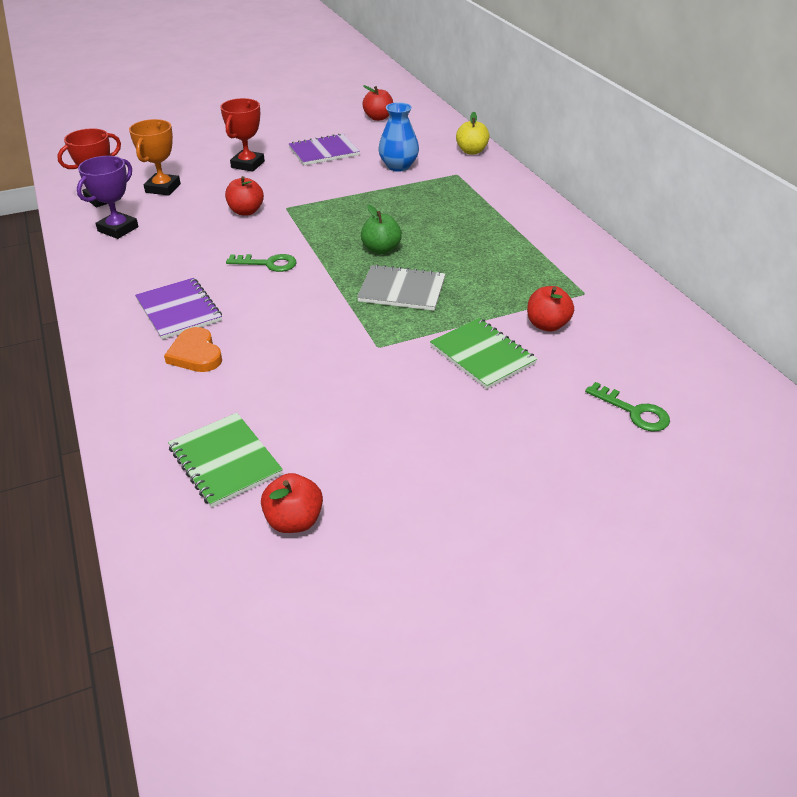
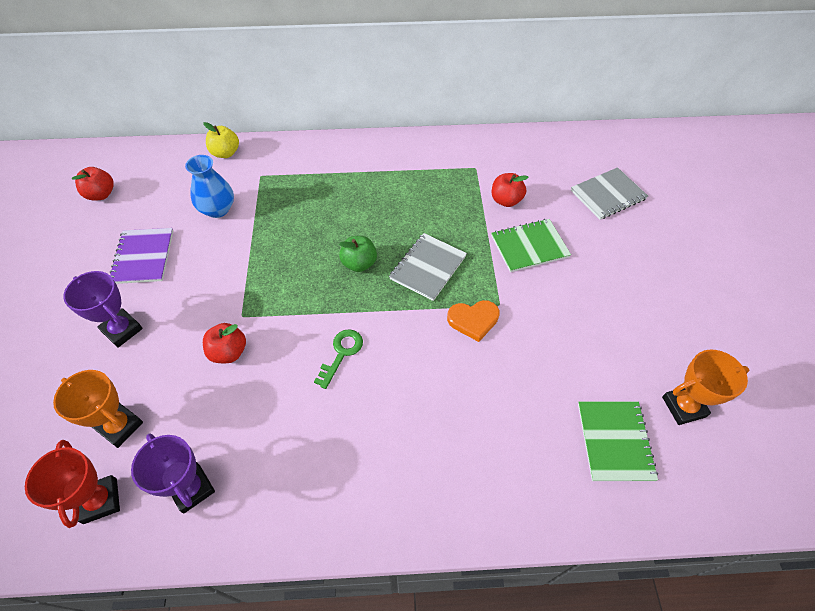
camera: 70 degrees left, 15 degrees up
purple notebook [135,278,222,340] -> none
orange heart [164,327,222,372] -> orange heart moved to [447,300,500,342]
green notebook [168,413,283,508] -> green notebook turned 75 degrees counterclockwise [578,402,658,481]
red trophy [220,98,265,172] -> purple trophy [63,271,143,348]
red apple [261,473,323,533] -> orange trophy [662,350,749,425]
green key [585,382,670,431] -> grey notebook [571,167,648,220]

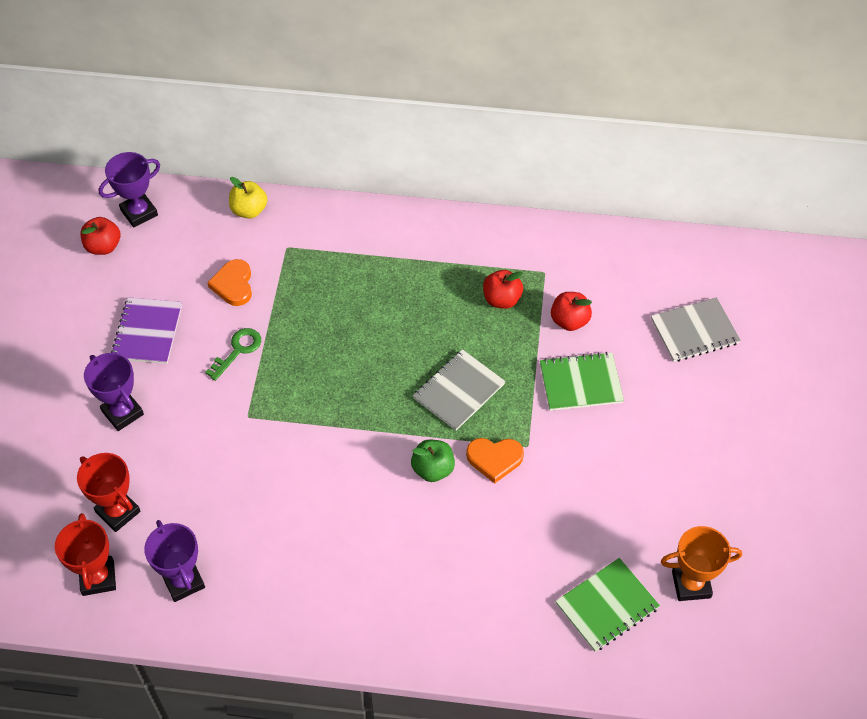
camera: 10 degrees right, 0 degrees up
orange trophy [53,370,143,448] -> red trophy [77,453,141,532]
blue vase [185,155,234,218] -> orange heart [207,259,252,306]
red apple [203,323,246,363] -> red apple moved to [483,270,523,309]
green key [314,329,363,389] -> green key moved to [205,328,261,381]
green apple [339,236,377,272] -> green apple moved to [411,440,455,482]
green notebook [578,402,658,481] -> green notebook turned 45 degrees clockwise [555,558,660,652]
none -> purple trophy [99,152,160,228]

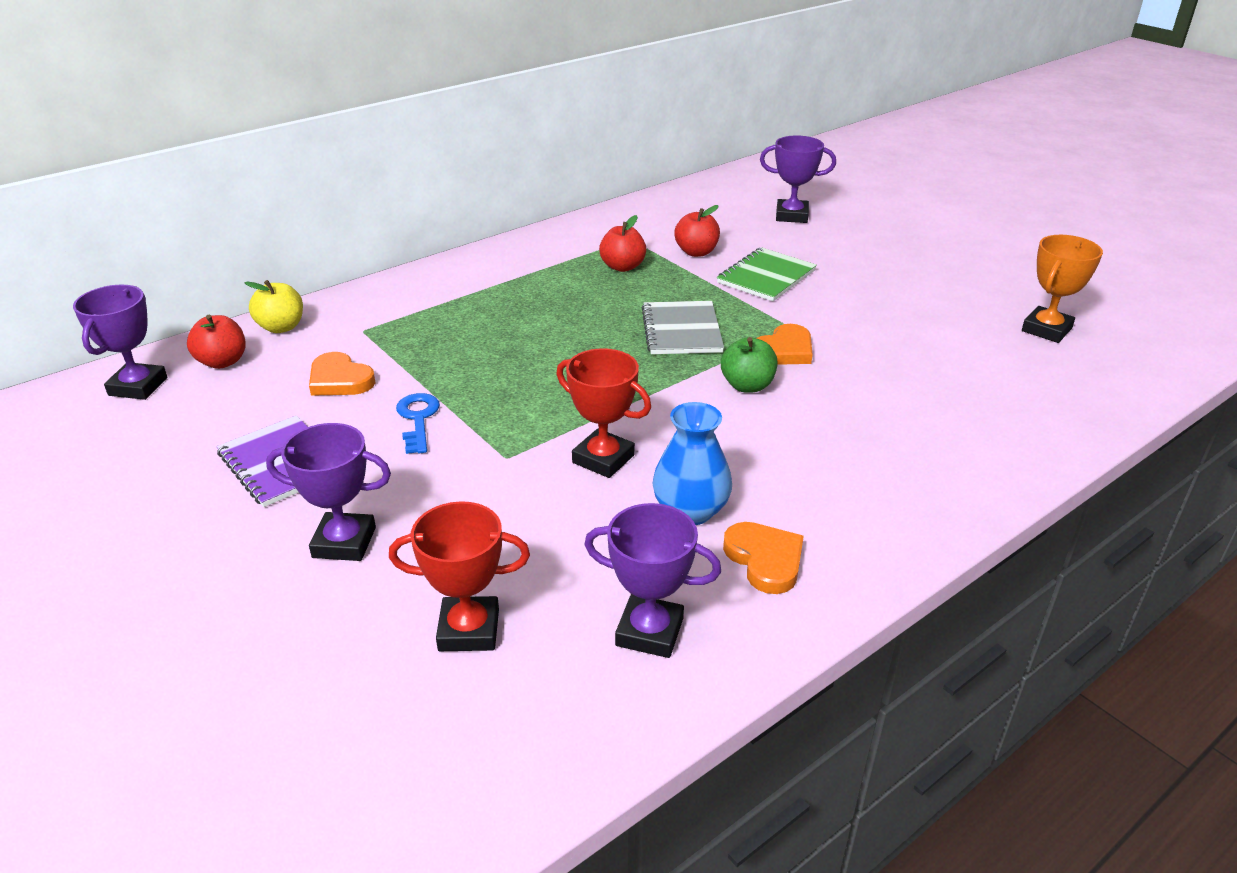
camera: 45 degrees left, 20 degrees down
red trophy [55,513,116,596] -> red trophy moved to [556,348,651,478]
red apple [80,217,120,255] -> red apple moved to [187,315,245,369]
green key [205,328,261,381] -> blue key [396,393,440,454]
green notebook [555,558,660,652] -> none
grey notebook [651,297,741,362] -> purple trophy [760,135,836,223]
none -> blue vase [652,402,732,525]
none -> orange heart [723,522,804,594]

